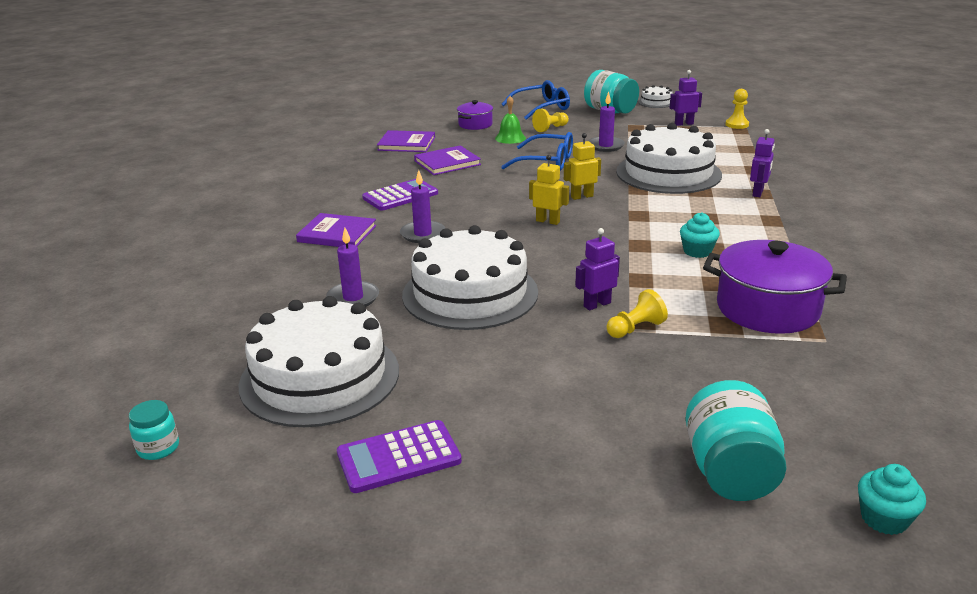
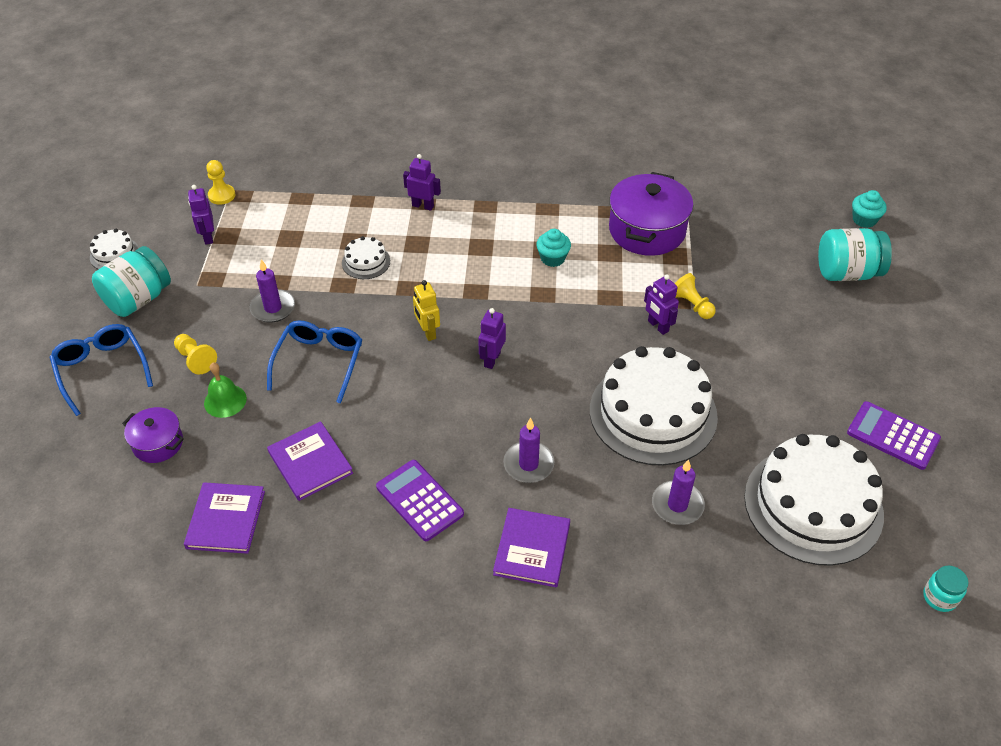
camera: 95 degrees left, 20 degrees up
purple calculator [337,420,462,493] -> purple calculator turned 150 degrees clockwise [847,401,941,470]
yellow robot [529,155,569,225] -> purple robot [478,308,506,369]
white cake [616,123,722,194] -> white cake [342,236,390,279], size x0.43

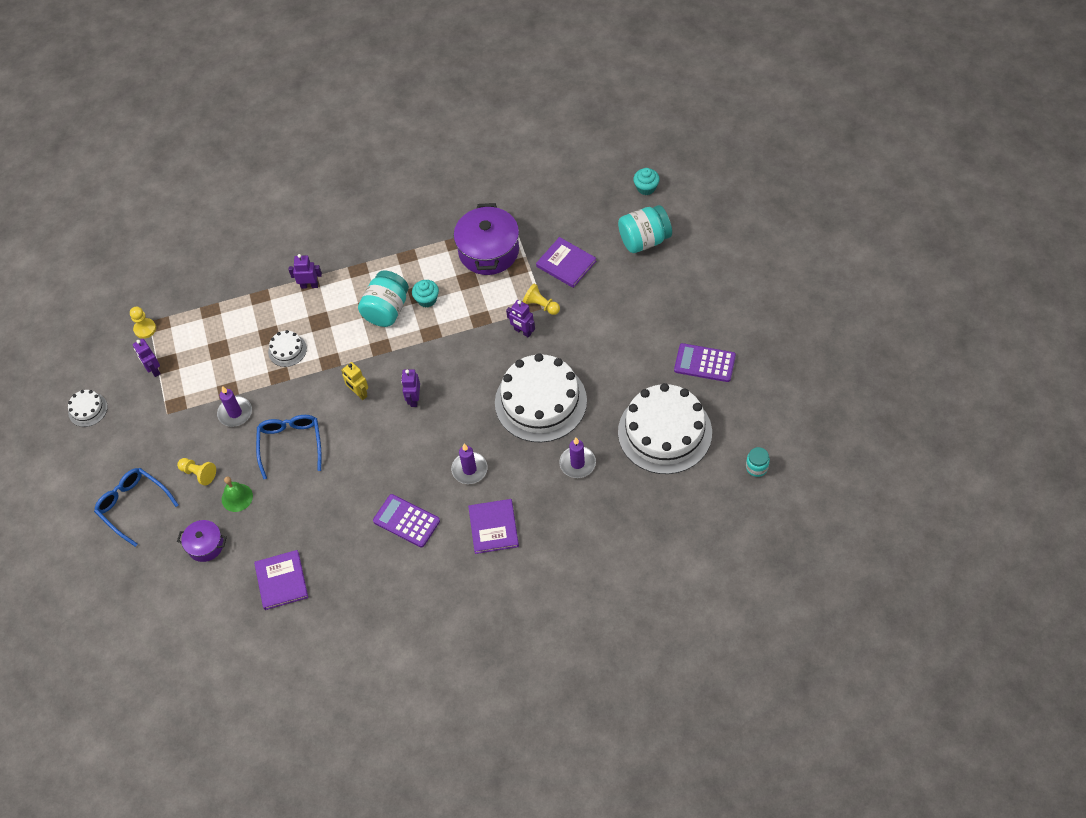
camera: 15 degrees left, 10 degrees up
turquoise jar [92,246,171,317] -> turquoise jar moved to [358,270,409,327]
purple book [267,421,353,501] -> purple book moved to [536,237,596,288]

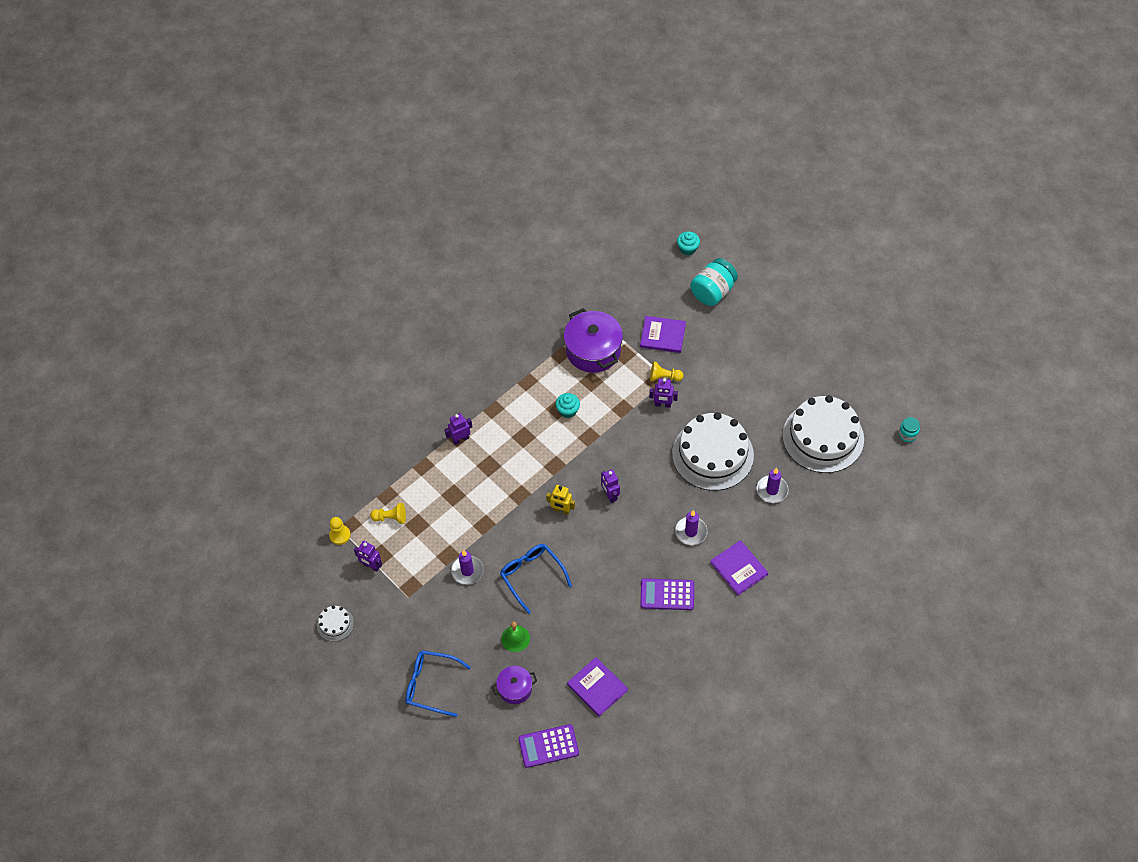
camera: 30 degrees left, 0 degrees up
yellow pawn [177,458,216,486] -> yellow pawn moved to [370,503,406,524]
white cake [268,330,307,367] -> none
turquoise jar [358,270,409,327] -> none
purple calculator [674,343,736,382] -> purple calculator moved to [518,724,579,768]

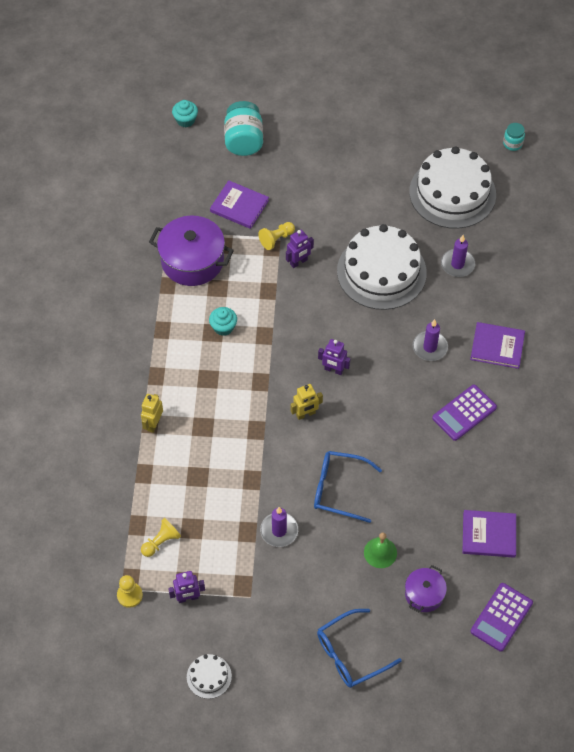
camera: 45 degrees left, 0 degrees up
purple robot [445,413,472,445] -> yellow robot [141,394,163,433]
purple book [640,316,686,353] -> purple book turned 60 degrees clockwise [210,180,269,229]

